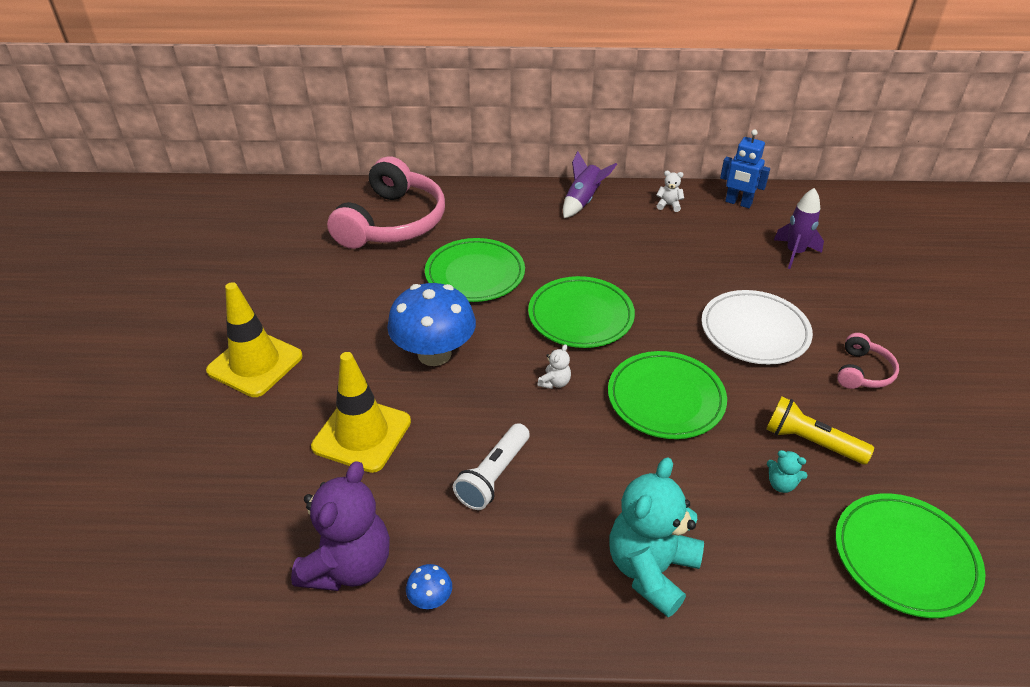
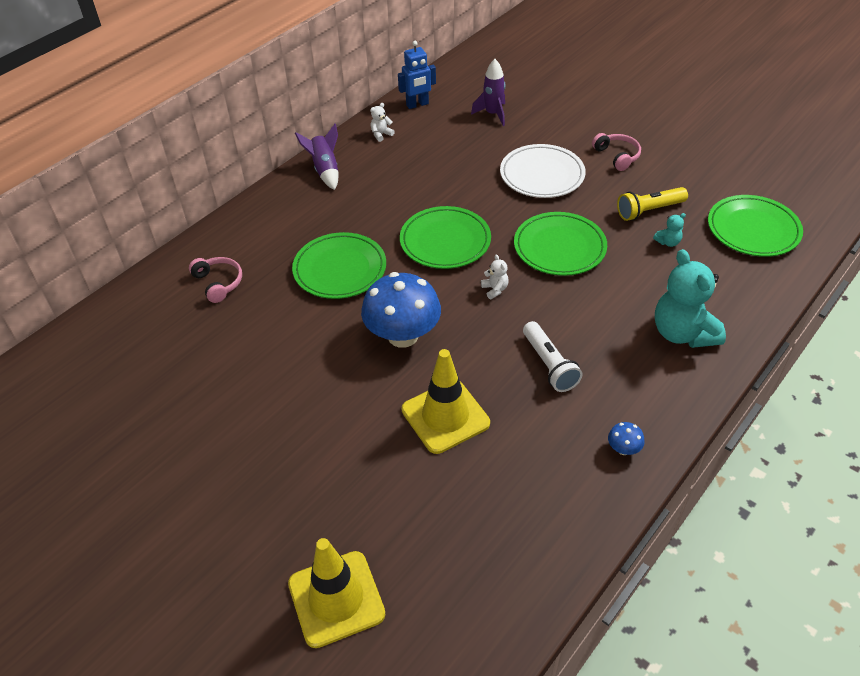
camera: 50 degrees left, 5 degrees up
yellow traffic cone [206,282,303,397] -> yellow traffic cone moved to [288,538,386,648]
purple teddy bear [291,461,390,591] -> none
pink headphones [327,156,445,249] -> pink headphones [189,257,242,303], size x0.46

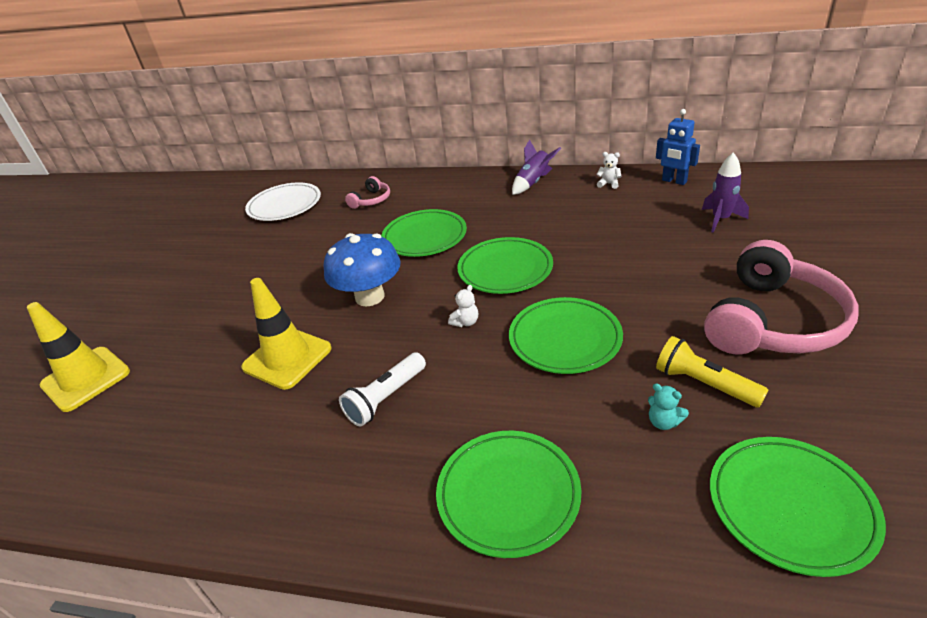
camera: 65 degrees right, 10 degrees down
white plate [500,144,586,198] -> white plate moved to [245,182,321,221]
pink headphones [592,133,641,171] -> pink headphones [704,240,858,354], size x2.18
blue mushroom [608,422,645,455] -> none
turquoise teddy bear [655,249,726,348] -> green plate [436,430,581,558]

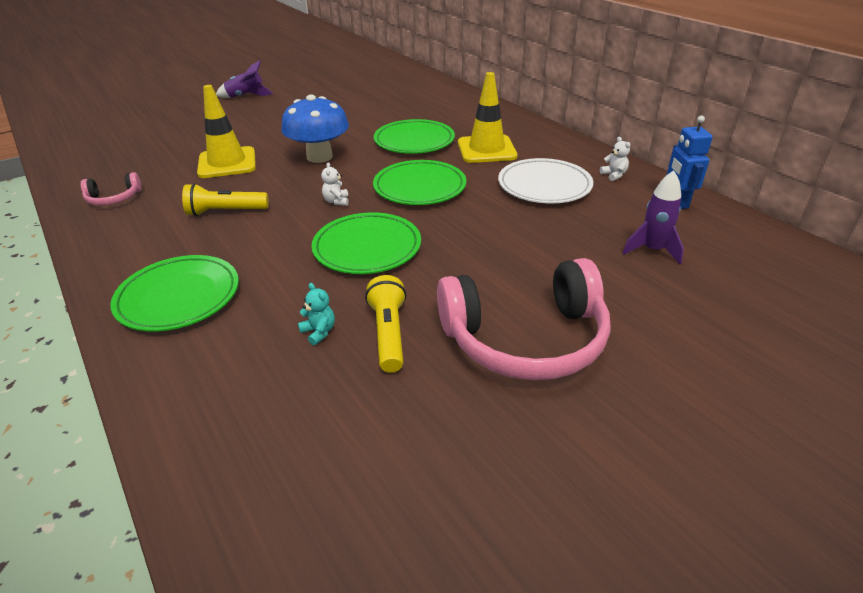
camera: 40 degrees right, 0 degrees up
yellow traffic cone [27,302,130,412] -> yellow traffic cone moved to [458,72,518,163]
white plate [245,182,321,221] -> white plate moved to [498,158,593,204]
white flashlight [339,352,426,426] -> yellow flashlight [182,183,269,216]
pink headphones [345,176,390,209] -> pink headphones moved to [81,172,142,205]
white teddy bear [448,285,478,327] -> white teddy bear turned 90 degrees clockwise [321,162,348,206]
purple rocket [512,140,561,195] -> purple rocket moved to [216,60,273,98]
turquoise teddy bear [648,383,689,430] -> turquoise teddy bear turned 150 degrees clockwise [298,283,335,345]
green plate [710,437,886,577] -> none

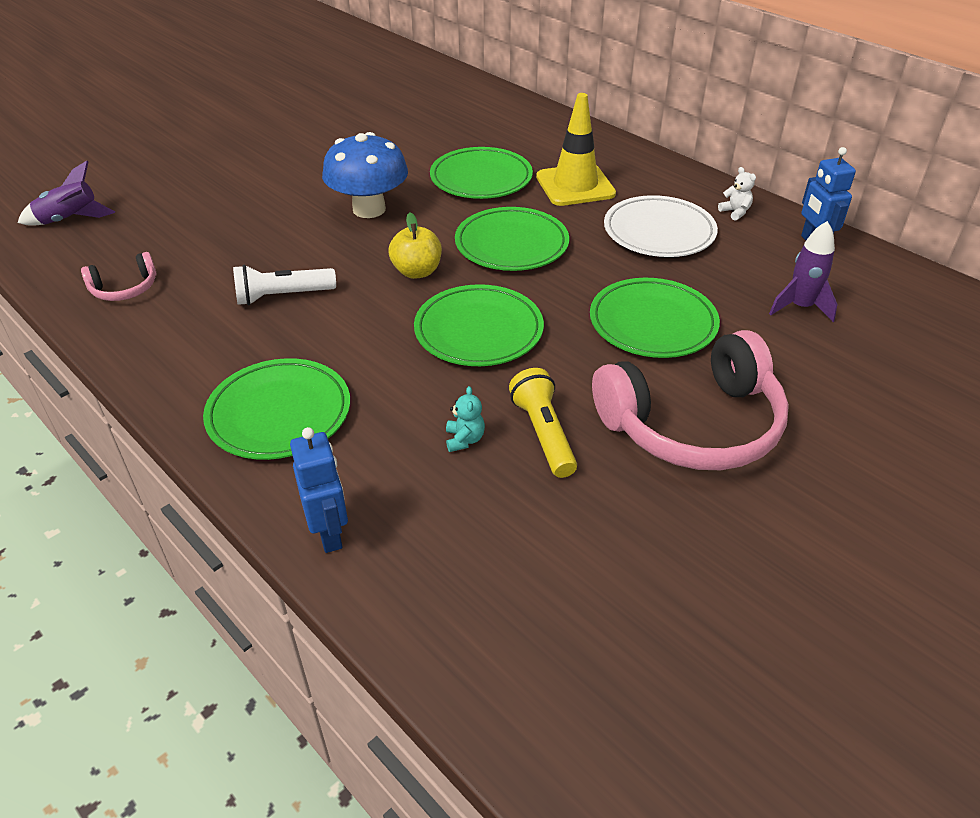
camera: 10 degrees left, 5 degrees up
yellow flashlight [182,183,269,216] -> white flashlight [233,265,336,305]
yellow traffic cone [197,85,256,178] -> none
purple rocket [216,60,273,98] -> purple rocket moved to [18,161,115,226]
turquoise teddy bear [298,283,335,345] -> turquoise teddy bear turned 45 degrees clockwise [446,386,485,452]
white teddy bear [321,162,348,206] -> yellow apple [389,212,442,279]
none -> blue robot [290,427,348,553]
none -> green plate [590,278,720,358]

